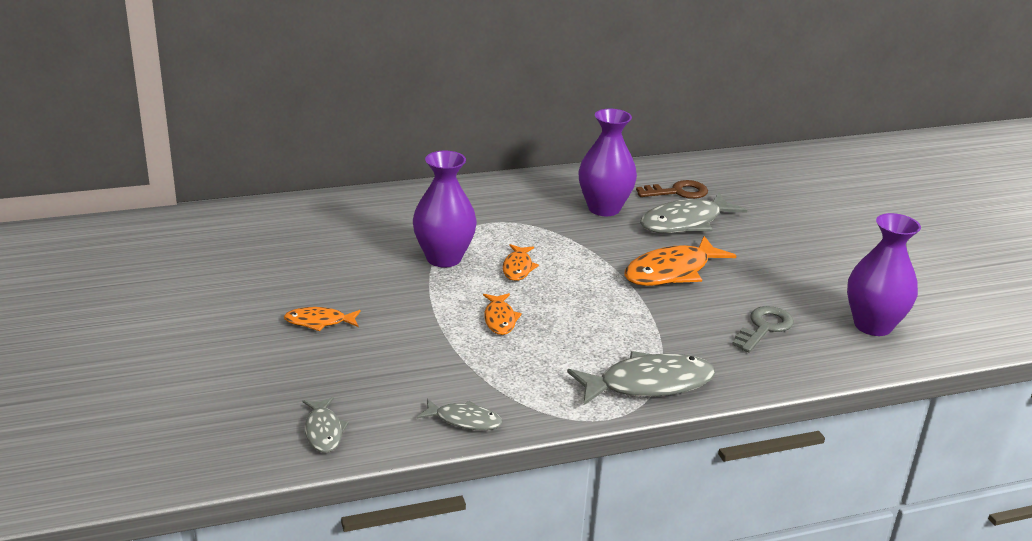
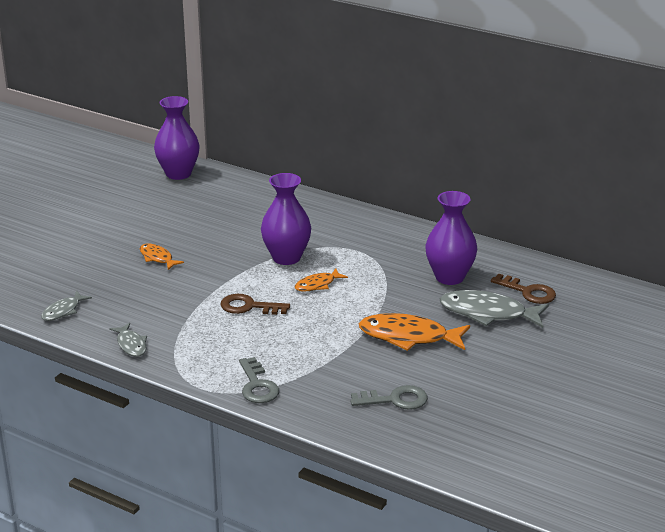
camera: 50 degrees right, 0 degrees up
orange fish [483,293,522,335] -> brown key [221,294,290,315]
grey fish [567,351,715,405] -> grey key [239,357,279,403]
purple vase [847,213,921,336] -> purple vase moved to [154,96,200,180]

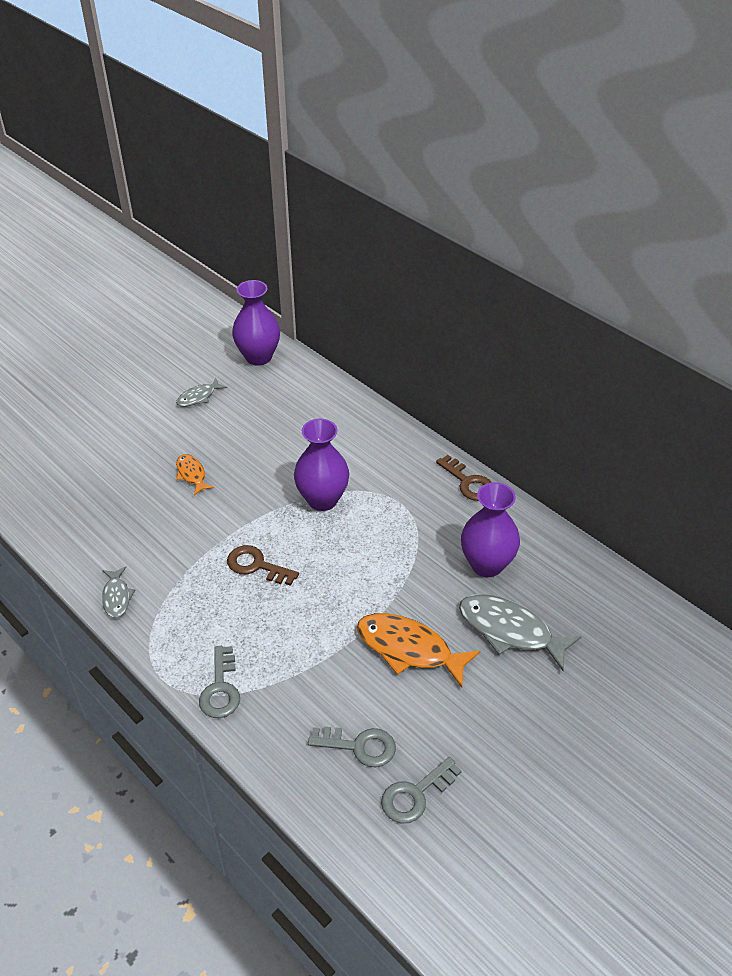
camera: 15 degrees right, 15 degrees up
grey fish [41,291,92,321] -> grey fish moved to [176,378,227,407]
orange fish [295,268,348,292] -> none
brown key [491,274,556,304] -> brown key moved to [436,455,492,501]
none -> grey key [381,757,461,823]

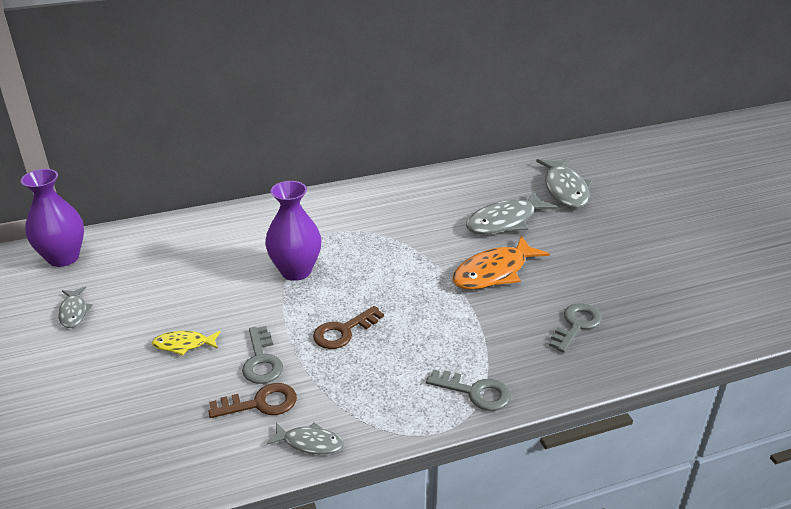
camera: 65 degrees left, 10 degrees down
orange fish [176,454,214,496] -> yellow fish [152,331,220,356]
grey key [381,757,461,823] -> grey key moved to [242,326,283,384]
brown key [436,455,492,501] -> brown key moved to [208,383,297,418]
purple vase [461,482,520,577] -> none
none -> grey fish [536,158,593,209]

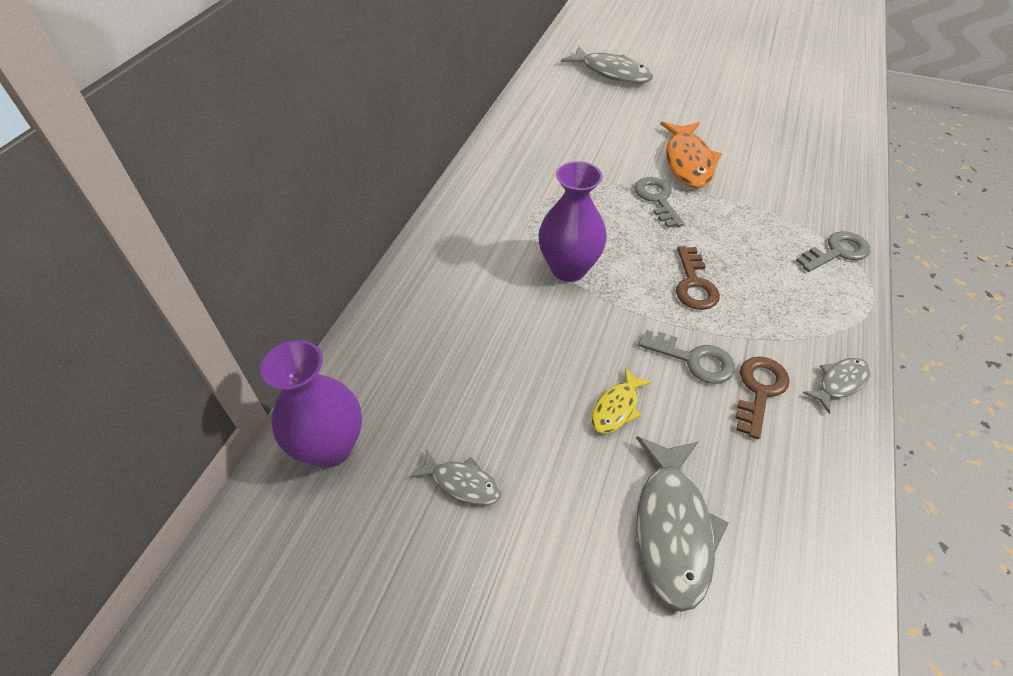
camera: 50 degrees left, 15 degrees up
grey fish [466,191,558,234] -> grey fish moved to [636,436,729,612]
grey key [549,303,602,353] -> grey key moved to [634,177,684,228]

